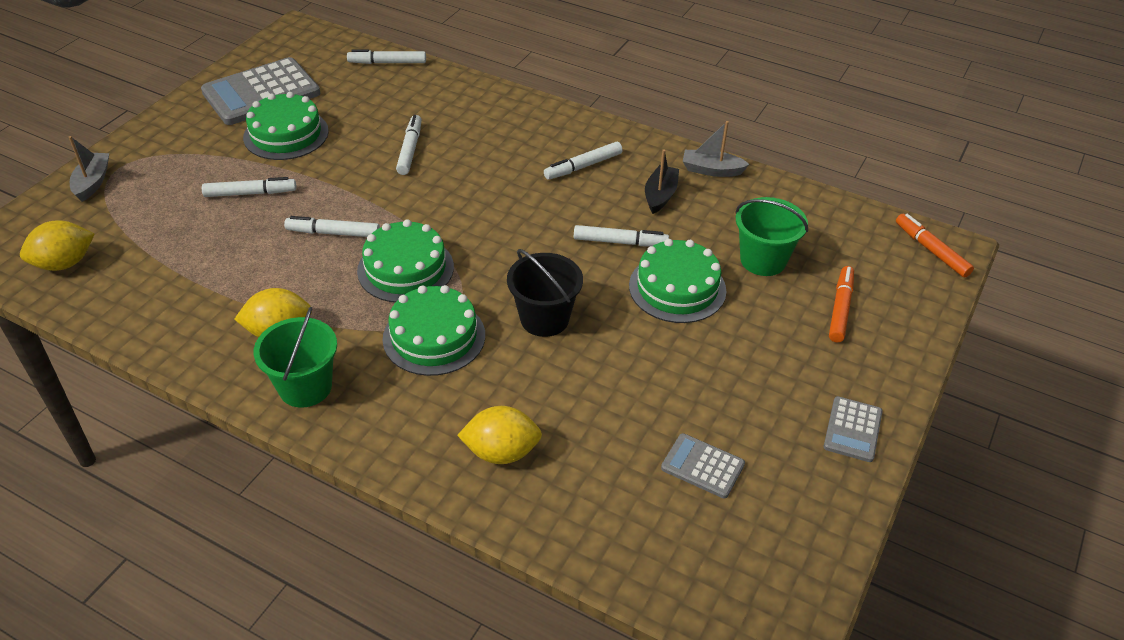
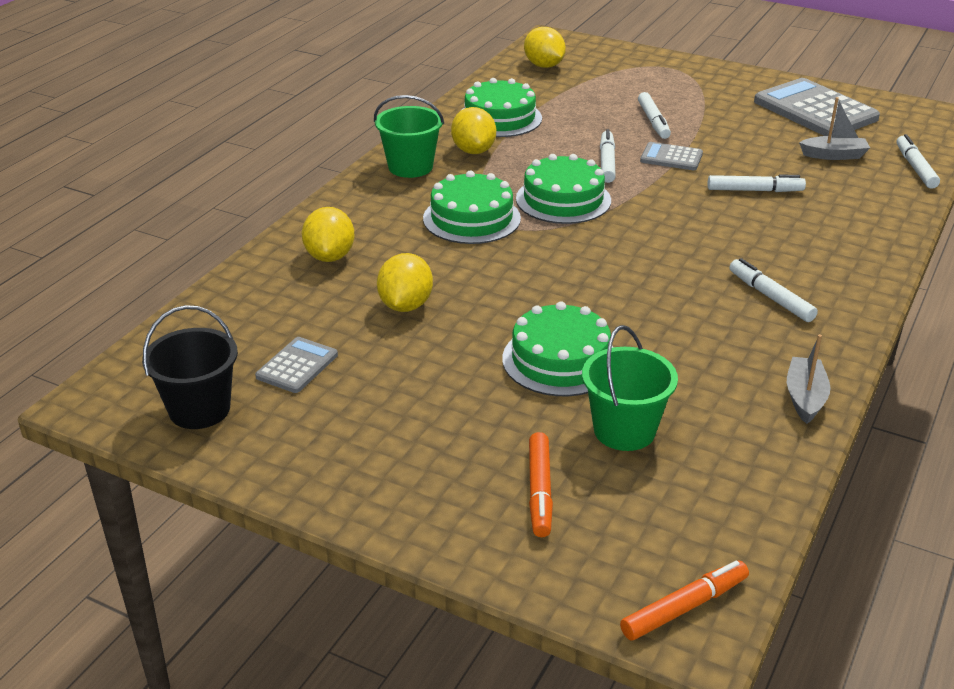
camera: 90 degrees right, 10 degrees down
grey boat [69,136,109,202] -> grey boat moved to [799,97,870,160]
green cake [243,92,329,160] -> green cake moved to [462,78,542,137]
black bucket [507,249,583,337] -> black bucket moved to [142,305,238,429]
white marker [574,225,669,246] -> none
black boat [645,149,679,214] -> none
grey calculator [824,396,883,462] -> grey calculator moved to [640,142,703,170]
orange marker [829,266,854,342] -> orange marker turned 75 degrees clockwise [529,432,553,537]
none -> yellow lemon [377,253,433,312]

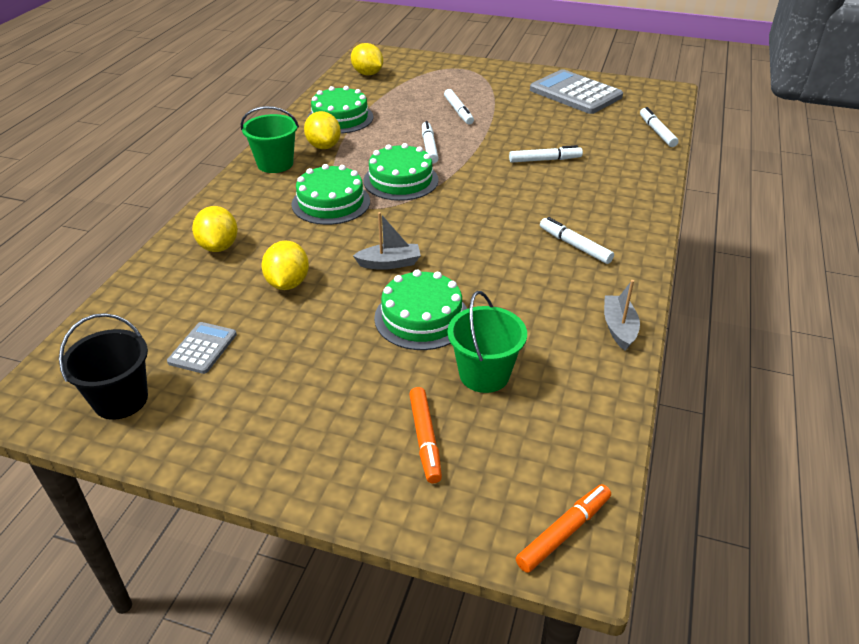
camera: 10 degrees left, 5 degrees up
grey calculator [640,142,703,170] -> none
grey boat [799,97,870,160] -> grey boat moved to [353,212,421,270]

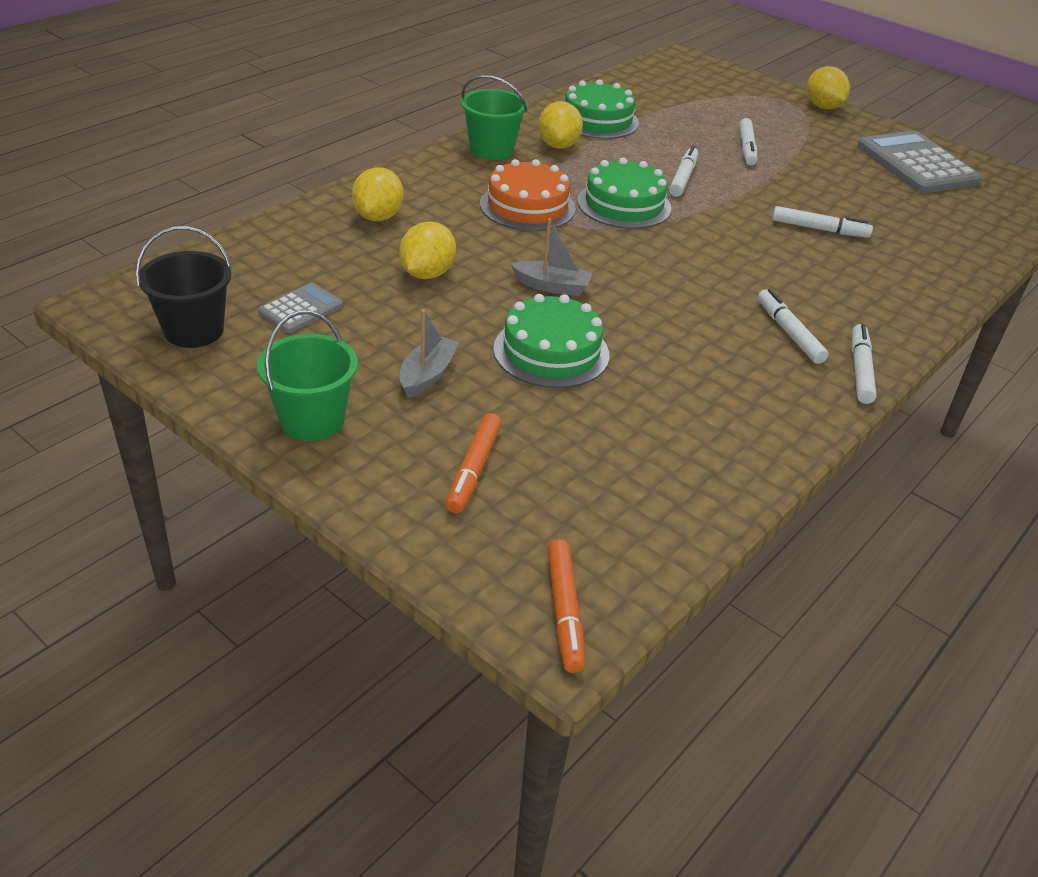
camera: 20 degrees right, 0 degrees up
green cake [291,164,370,225] -> orange cake [480,159,576,231]
yellow lemon [351,43,383,75] -> yellow lemon moved to [807,66,850,109]
green bucket [448,291,527,393] -> green bucket moved to [257,310,358,441]
orange marker [516,484,611,573] -> orange marker turned 105 degrees clockwise [547,539,585,673]
grey boat [604,280,640,351] -> grey boat moved to [400,309,459,398]
white marker [640,107,678,147] -> white marker moved to [852,324,876,404]

